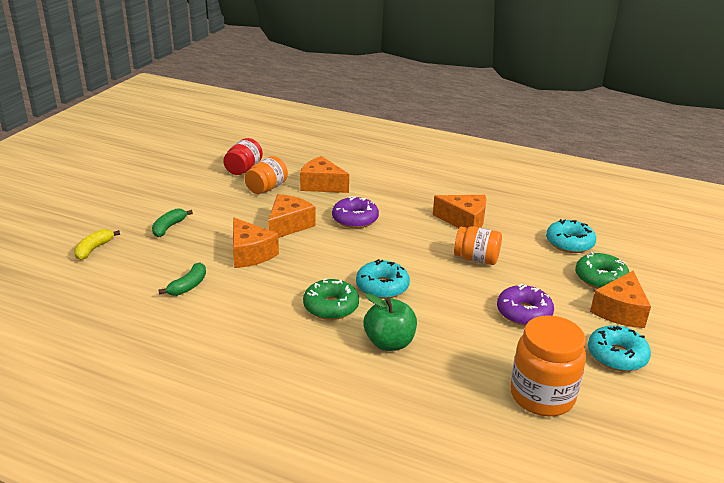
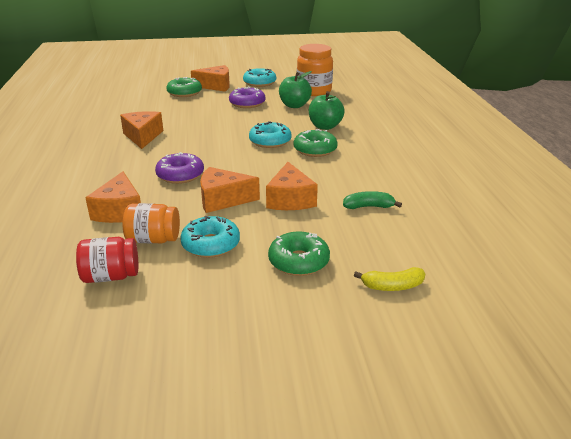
camera: 120 degrees left, 0 degrees up
green banana [152,208,193,237] -> green donut [268,231,330,276]
orange cheese [233,218,279,268] -> orange cheese turned 150 degrees clockwise [266,162,318,210]
orange jar [454,226,502,265] -> none
turquoise donut [546,219,596,253] -> turquoise donut moved to [180,216,240,258]
none -> green apple [279,71,312,108]

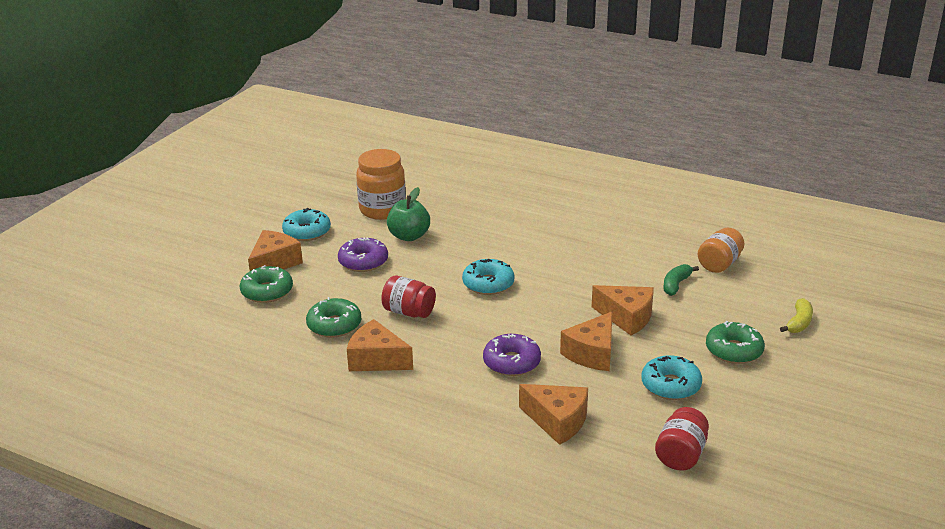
camera: 55 degrees left, 0 degrees up
orange jar [123,203,180,244] -> orange jar moved to [698,228,744,273]
green donut [294,129,338,157] -> green donut moved to [306,297,361,338]
green apple [309,91,345,130] -> none
none -> red jar [381,276,436,318]

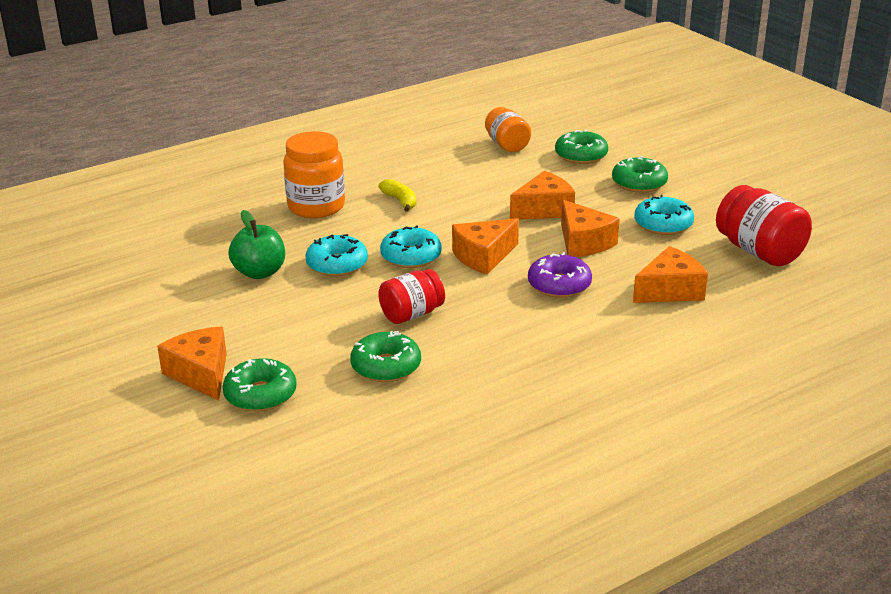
camera: 60 degrees left, 0 degrees up
turquoise donut [282,208,331,241] -> turquoise donut moved to [305,234,368,277]
purple donut [338,238,388,272] -> none
orange cheese [347,319,413,371] -> orange cheese moved to [452,218,519,275]
orange jar [356,149,406,220] -> orange jar moved to [283,131,345,218]
red jar [655,407,709,471] -> red jar [716,185,812,266], size x1.51
green banana [663,264,699,296] -> none
yellow banana [780,298,813,333] -> yellow banana moved to [378,179,417,212]
none -> green donut [555,130,608,164]

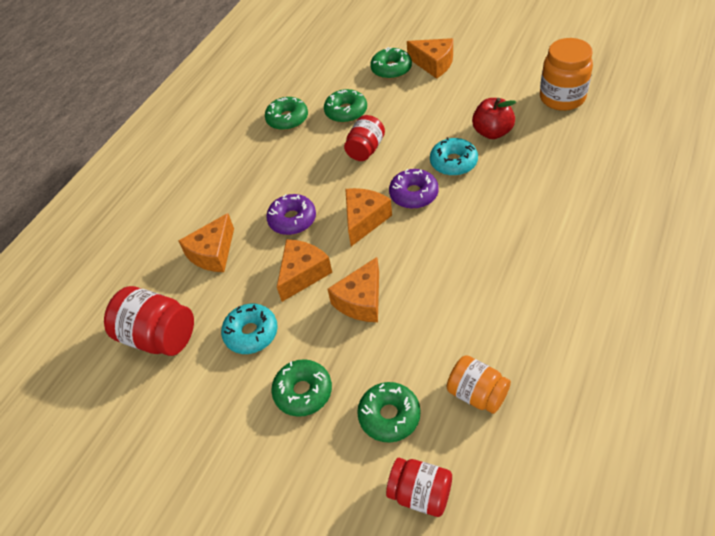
camera: 155 degrees right, 20 degrees up
green apple [228,210,285,279] -> red apple [472,98,516,139]
orange jar [283,131,345,218] -> orange jar moved to [540,38,593,111]
yellow banana [378,179,417,212] -> none
turquoise donut [380,225,442,268] -> purple donut [389,169,439,209]
orange cheese [561,200,620,257] -> orange cheese turned 90 degrees clockwise [277,239,332,302]
none -> green donut [265,97,308,130]
none -> red jar [386,458,452,517]

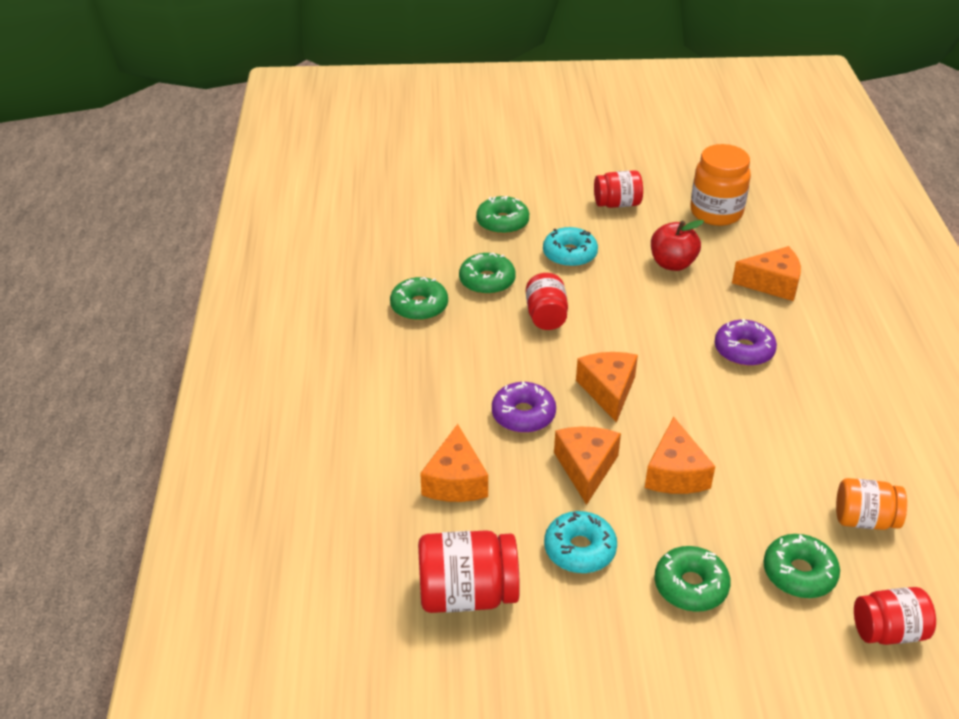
camera: 35 degrees left, 10 degrees down
purple donut [389,169,439,209] -> purple donut moved to [714,319,777,366]
orange cheese [407,38,453,79] -> orange cheese moved to [732,246,801,301]
turquoise donut [430,137,478,176] -> turquoise donut moved to [543,227,598,267]
none -> red jar [594,170,643,208]

